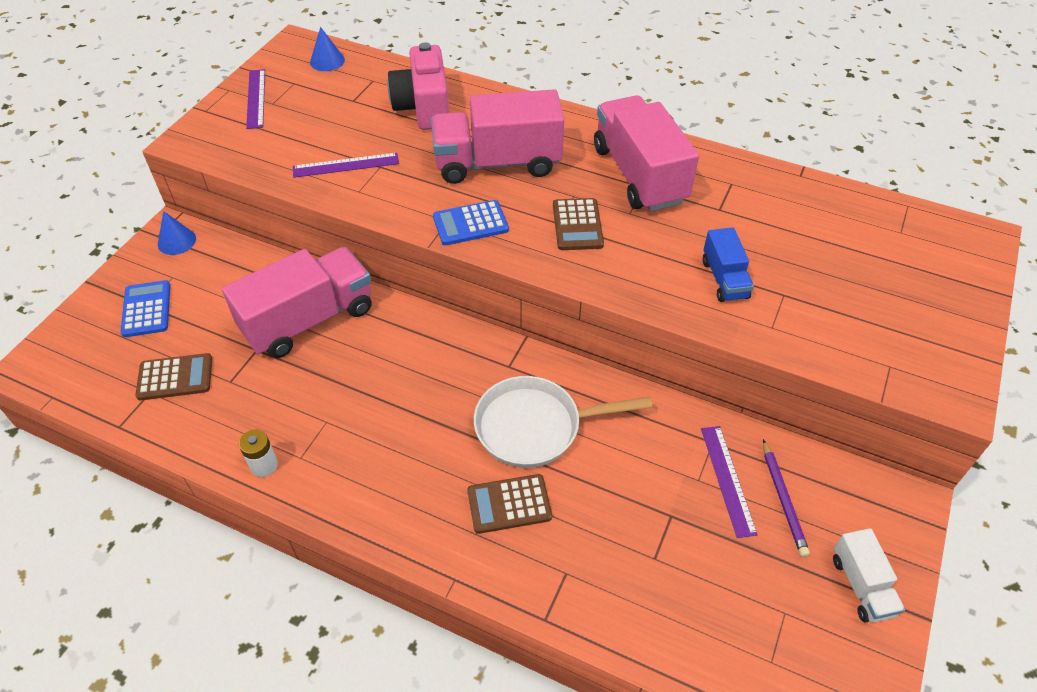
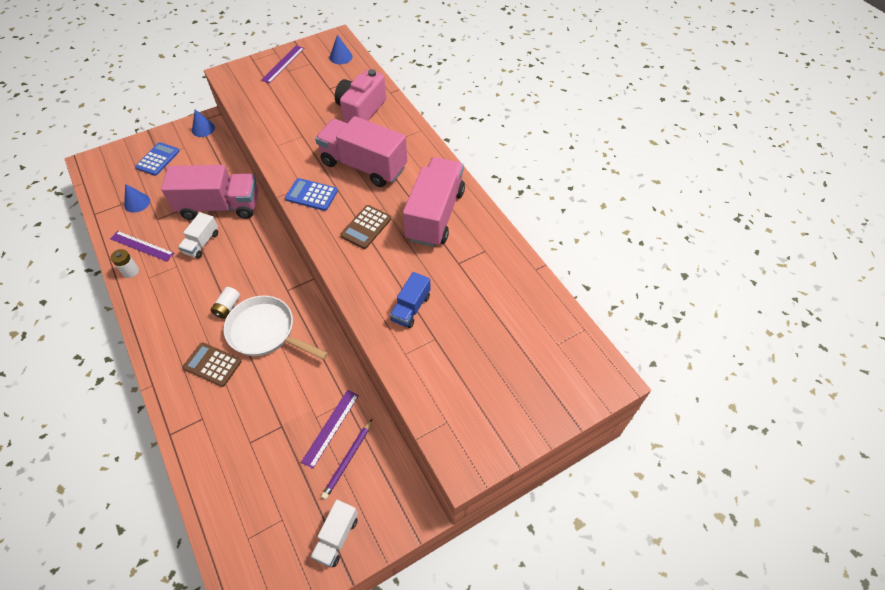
camera: 35 degrees right, 5 degrees up
brown calculator [135,353,212,401] -> blue cone [124,184,150,213]
purple ruler [293,153,399,178] -> purple ruler moved to [110,231,174,262]
none -> white truck [178,212,218,259]
none -> white battery [210,287,240,319]

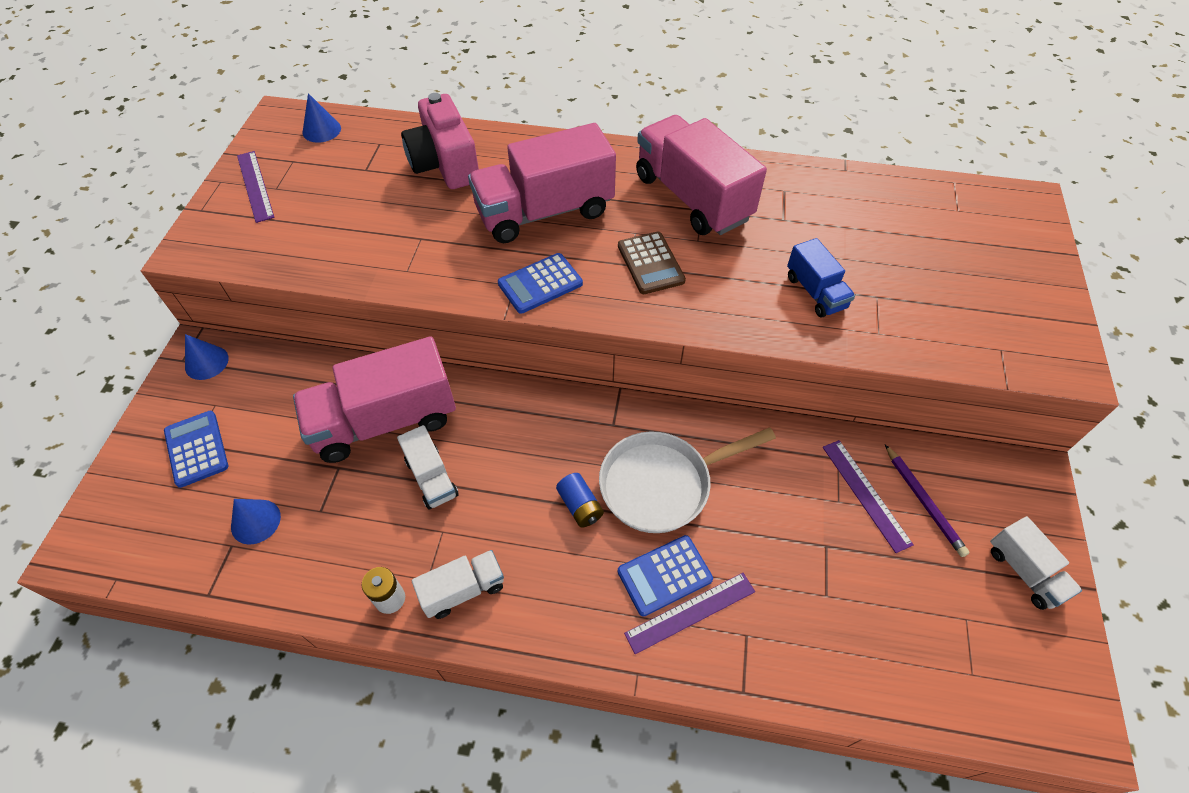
camera: 50 degrees left, 0 degrees up
purple ruler [110,231,174,262] -> purple ruler moved to [624,573,755,654]
pink truck [161,165,258,220] -> pink truck turned 150 degrees counterclockwise [293,336,456,463]
brown calculator [183,342,241,387] -> blue calculator [618,535,713,617]
white battery [210,287,240,319] -> blue battery [556,473,604,527]
none -> white truck [412,550,504,619]

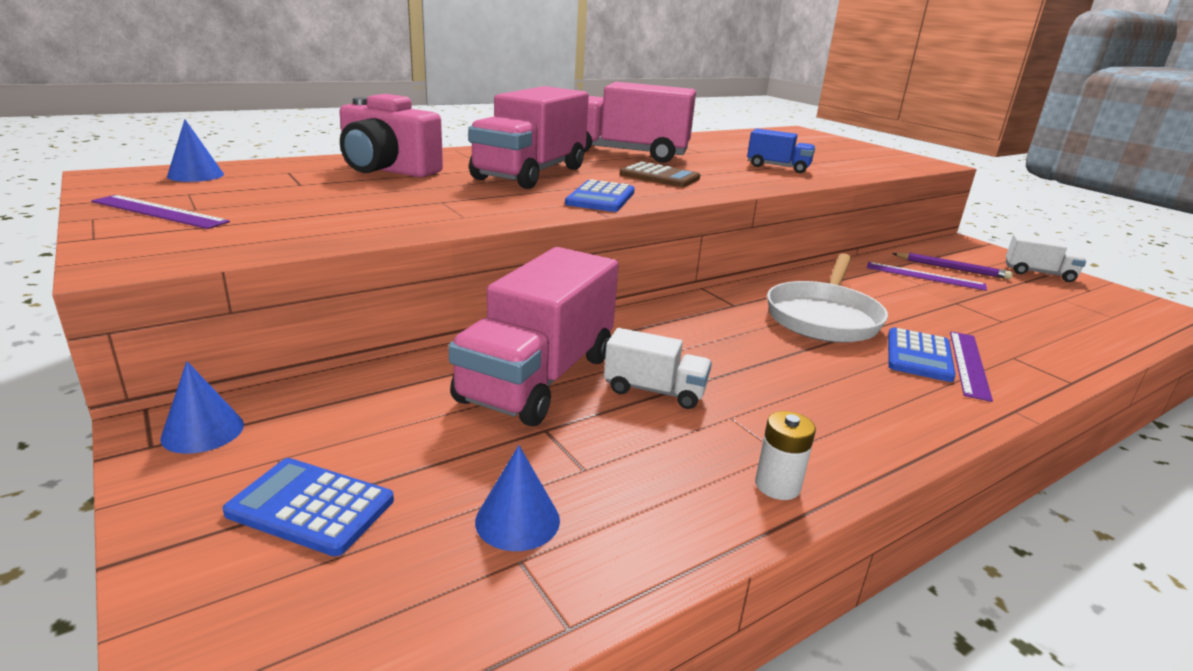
camera: 45 degrees left, 30 degrees down
white truck [412,550,504,619] -> none
blue battery [556,473,604,527] -> none

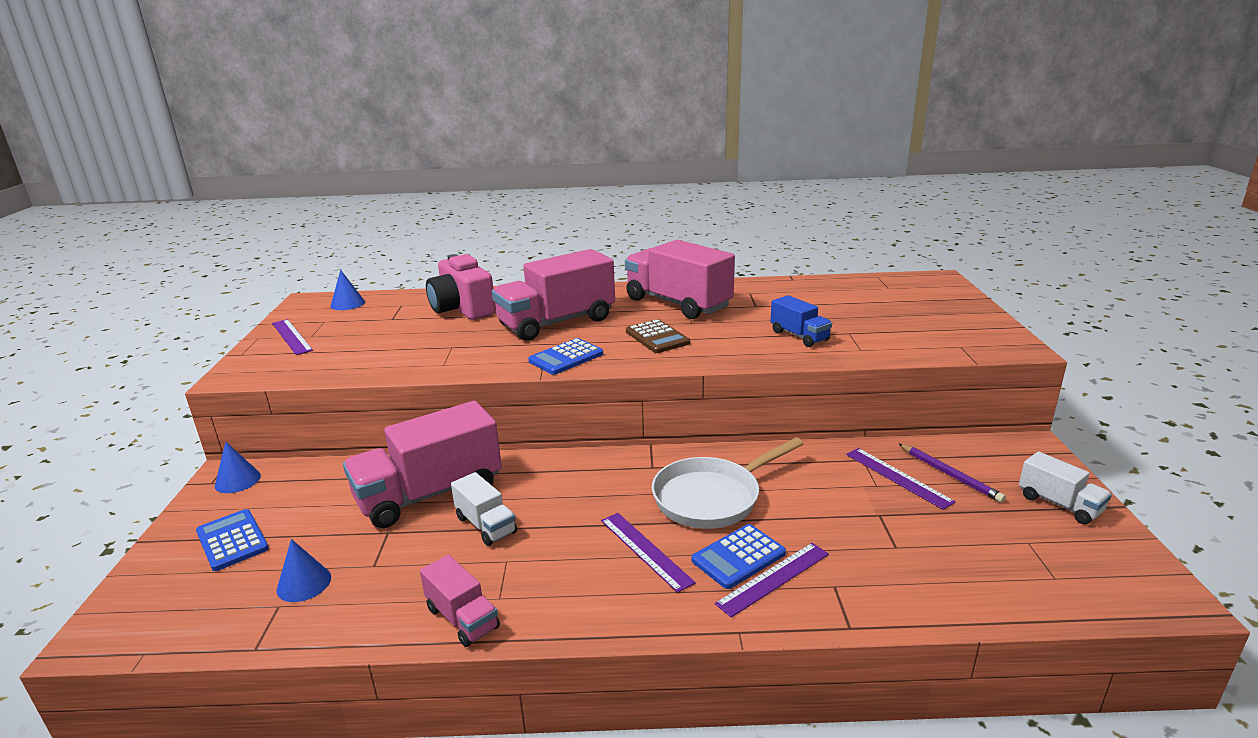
camera: 35 degrees right, 0 degrees up
white battery [755,411,816,500] -> pink truck [420,555,500,647]
none -> purple ruler [601,513,696,593]

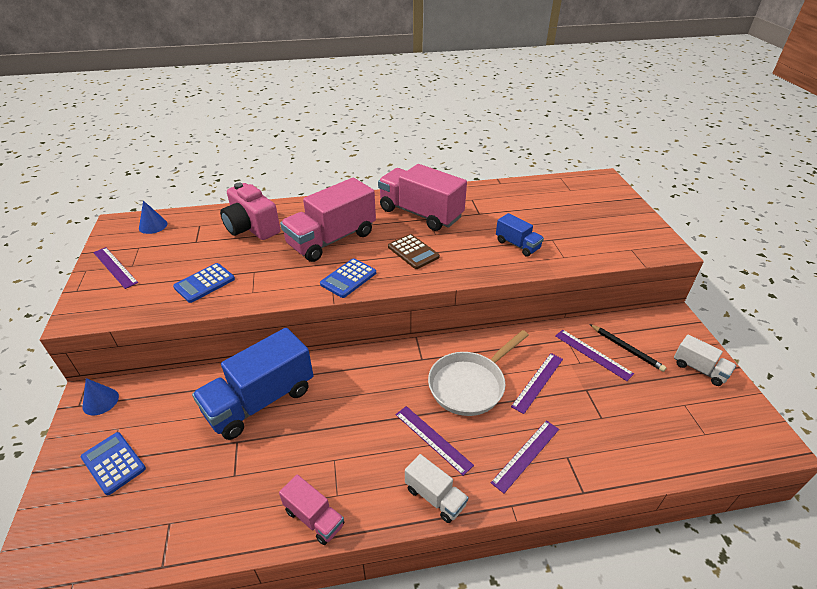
camera: 10 degrees left, 15 degrees up
blue cone [276,539,331,602] -> none
pink truck [343,401,502,528] -> blue truck [192,327,313,440]
white truck [451,472,517,546] -> white truck moved to [405,454,468,523]
blue calculator [692,524,786,589] -> blue calculator moved to [173,263,235,303]
purple pencil [899,444,1006,503] -> black pencil [590,324,667,372]
none -> purple ruler [511,353,563,414]

